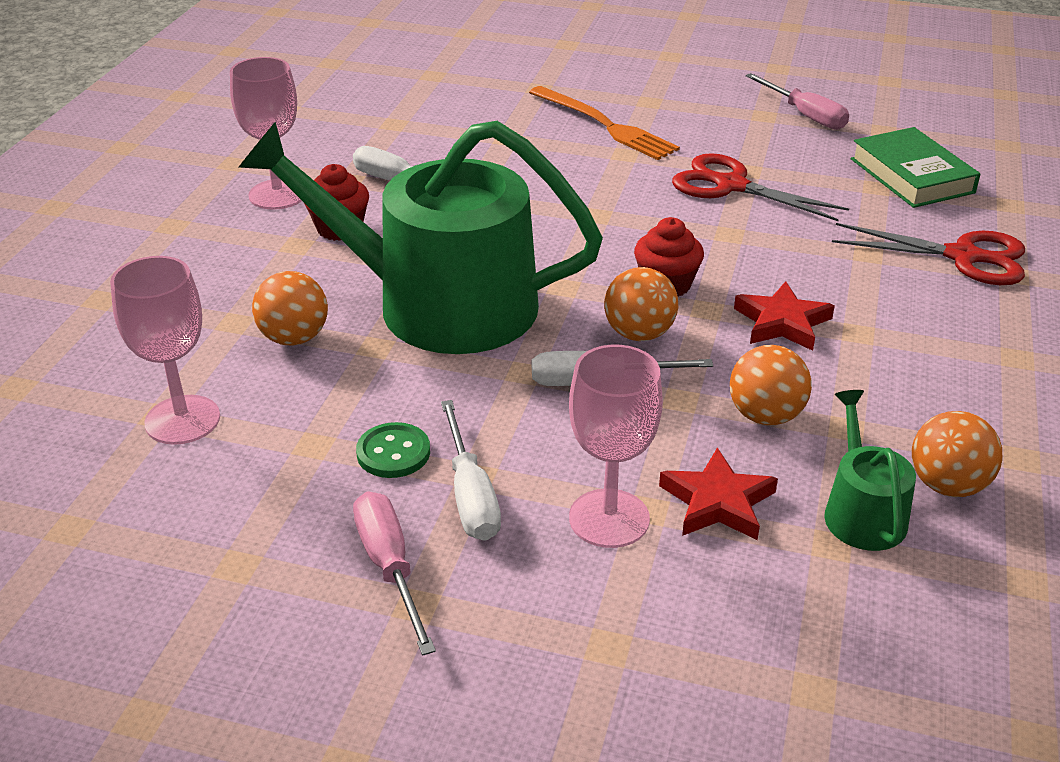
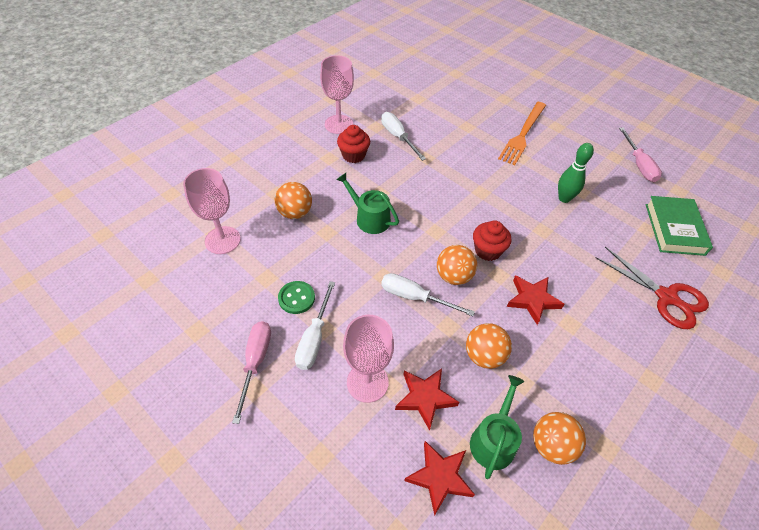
camera: 25 degrees right, 15 degrees up
green watering can [239,121,603,354] -> green watering can [336,173,399,234], size x0.42
orange fork [529,86,680,160] -> orange fork turned 45 degrees clockwise [498,102,546,165]
red scissors [672,153,849,221] -> green bowling pin [558,143,594,203]
none -> red star [404,441,475,516]

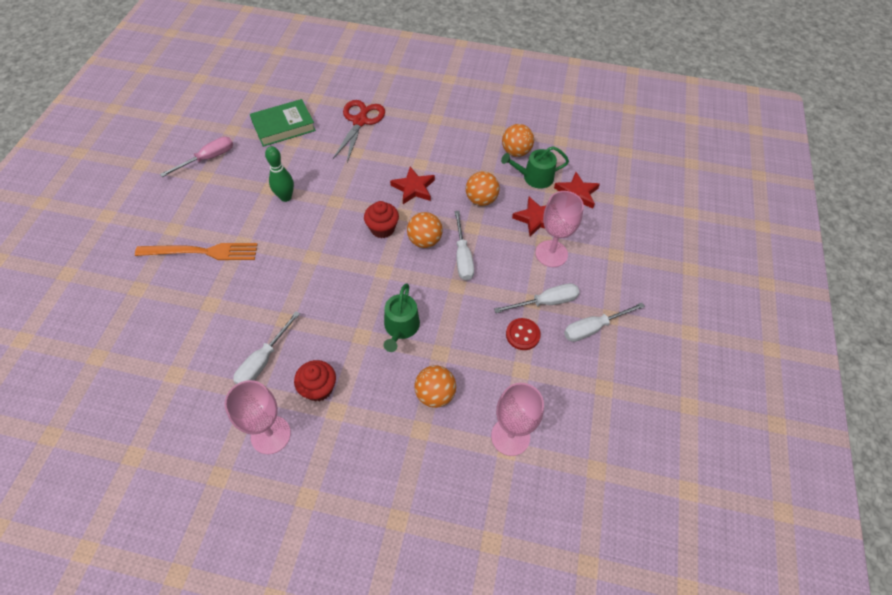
camera: 120 degrees left, 5 degrees up
pink screwdriver [232,321,271,424] -> white screwdriver [564,303,645,342]
green button [278,281,315,314] -> red button [506,318,541,350]

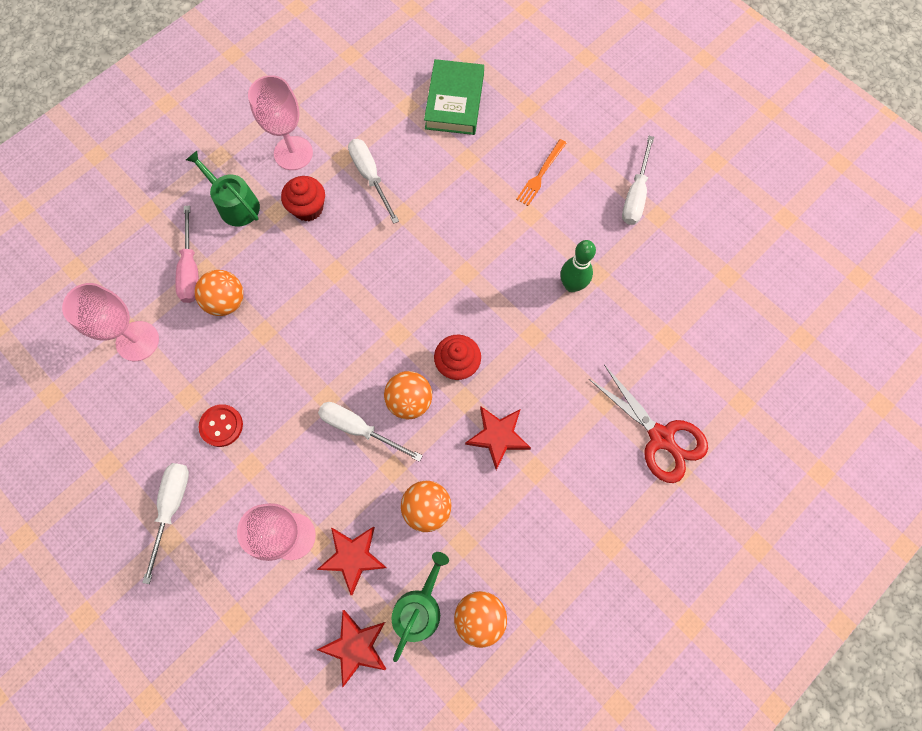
camera: 125 degrees right, 15 degrees up
orange fork [135,243,258,260] -> orange fork [516,139,566,206], size x0.59
pink screwdriver [160,137,233,177] -> pink screwdriver moved to [175,205,199,303]
green book [250,99,316,147] -> green book moved to [424,59,484,135]
green watering can [384,283,420,352] -> green watering can moved to [186,151,260,227]
white screwdriver [494,283,580,313] -> white screwdriver moved to [622,136,654,225]

